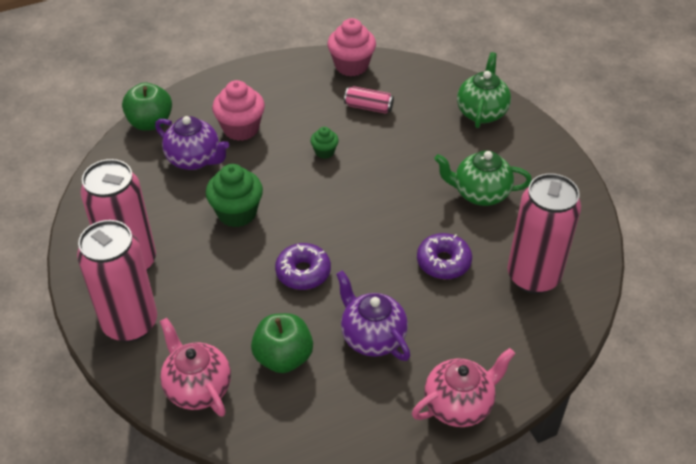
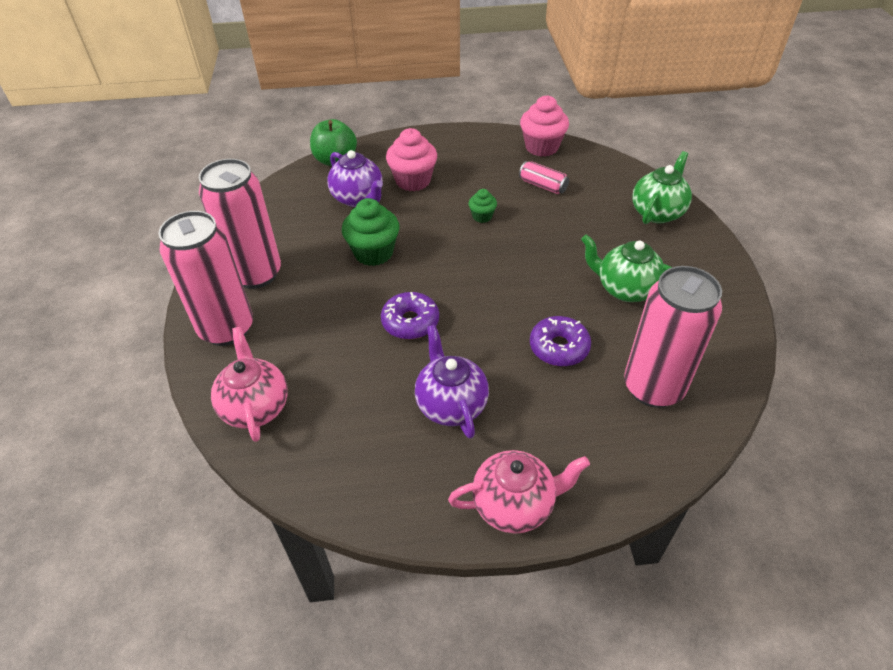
camera: 20 degrees right, 0 degrees up
green apple [251,313,313,373] -> none

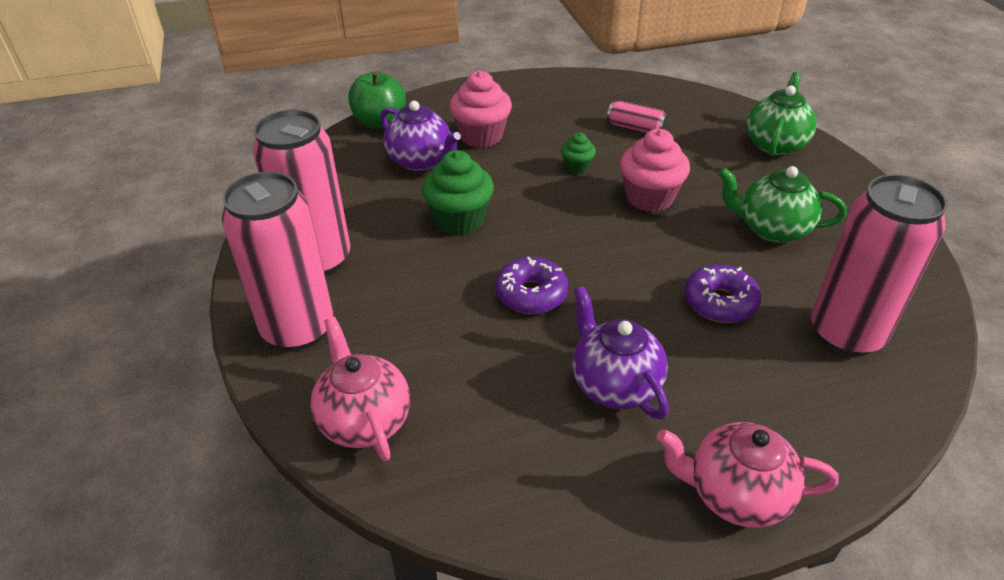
camera: 10 degrees left, 5 degrees down
pink teapot [448,450,590,534] -> pink teapot turned 150 degrees counterclockwise [657,422,839,528]
pink cupcake [520,95,569,157] -> pink cupcake moved to [620,129,690,212]

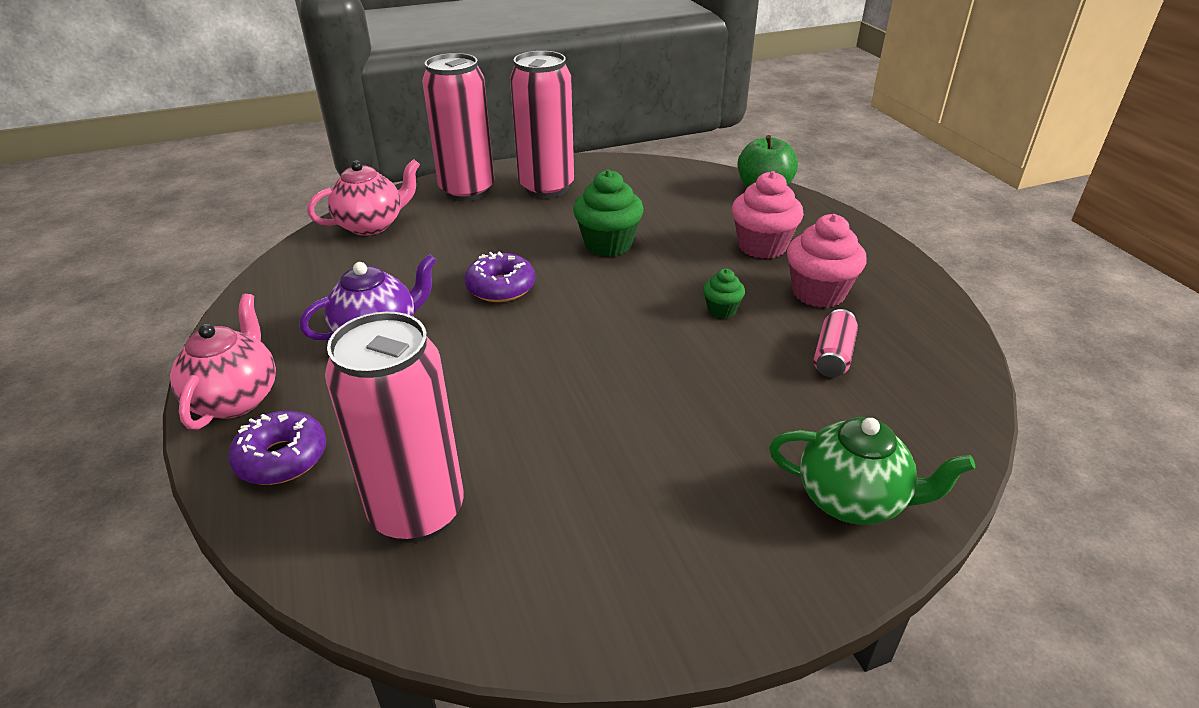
camera: 85 degrees right, 5 degrees down
purple teapot [380,101,461,171] -> none
pink cupcake [620,129,690,212] -> pink cupcake moved to [787,214,867,308]
purple donut [684,264,761,323] -> purple donut moved to [228,411,326,485]
green teapot [718,166,847,243] -> none

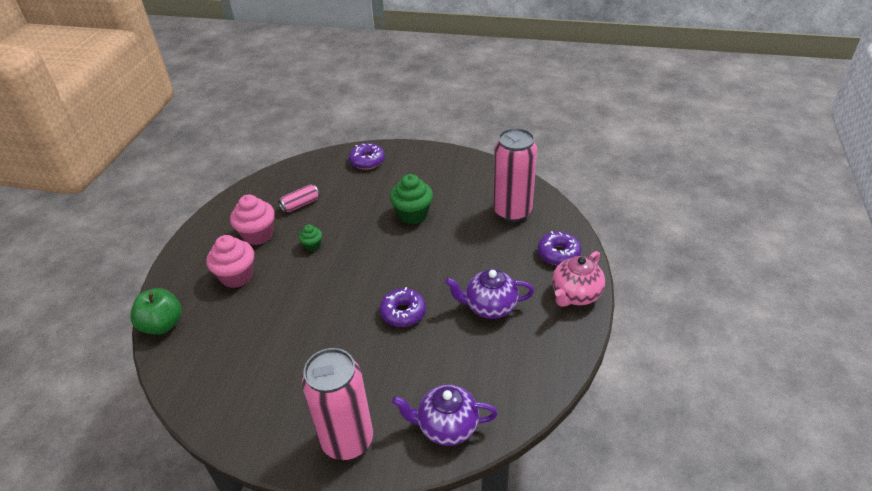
camera: 145 degrees left, 5 degrees up
pink teapot [307,159,420,235] -> purple teapot [392,385,498,446]
pink can [510,51,574,198] -> none
green cupcake [573,170,644,257] -> green cupcake moved to [390,174,433,224]
green teapot [769,417,975,525] -> purple donut [349,143,385,170]

